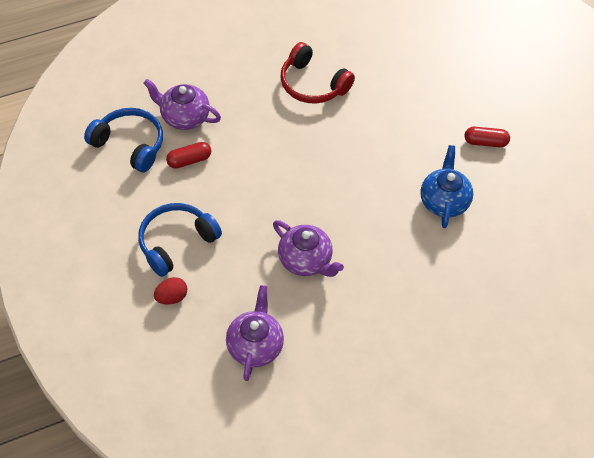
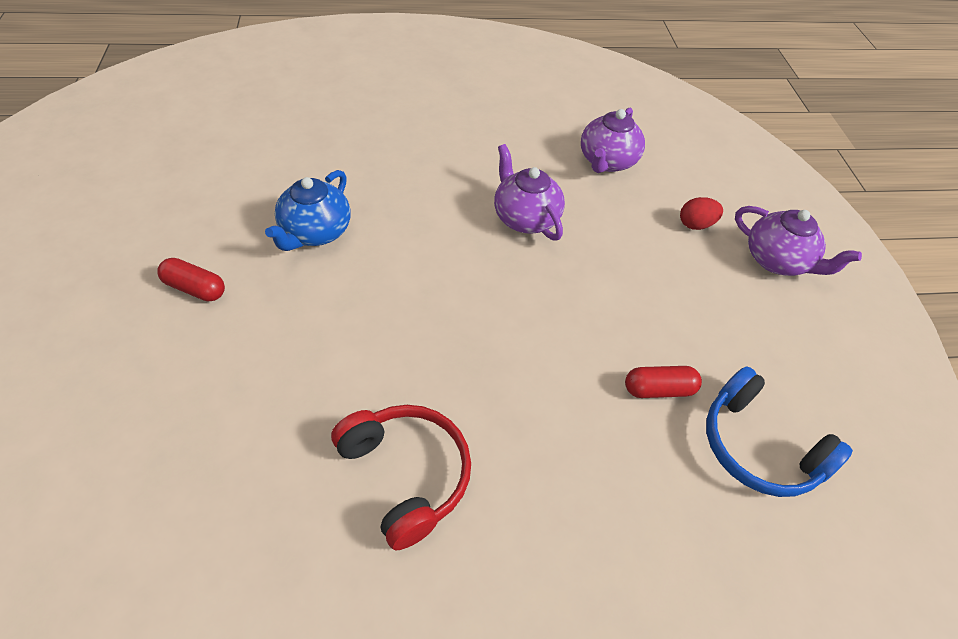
camera: 165 degrees left, 5 degrees down
blue headphones [138,203,222,277] -> none
purple teapot [143,79,221,130] -> purple teapot moved to [735,206,862,276]

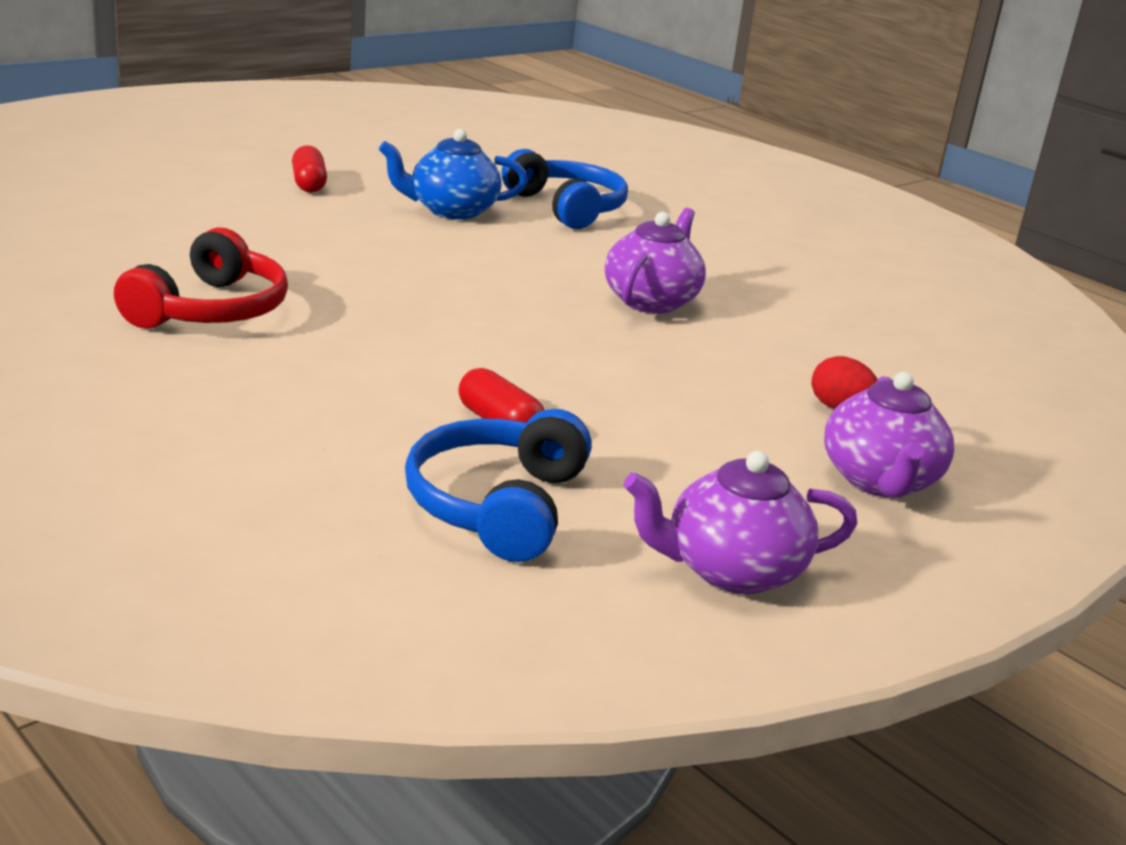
camera: 55 degrees right, 25 degrees down
purple teapot [581,108,645,173] -> purple teapot moved to [624,451,857,594]
none -> blue headphones [501,149,628,229]

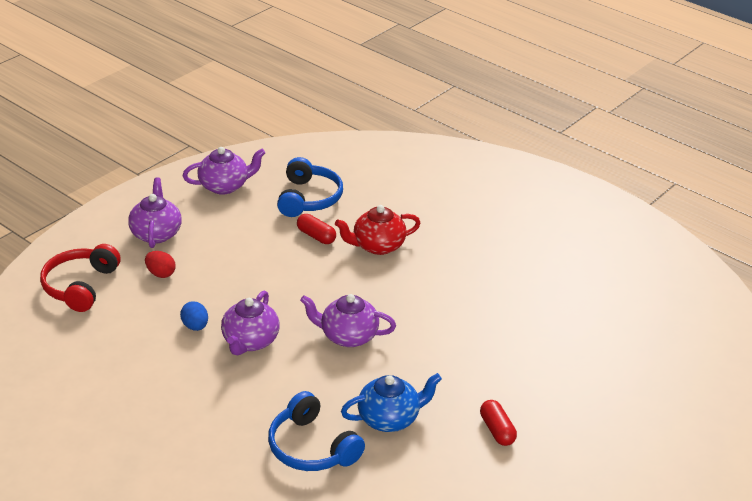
camera: 175 degrees right, 10 degrees up
red headphones [114,227,288,329] -> red headphones moved to [40,244,121,312]
none -> blue egg [180,301,208,331]
none -> purple teapot [300,294,396,347]
none -> red teapot [335,205,420,255]

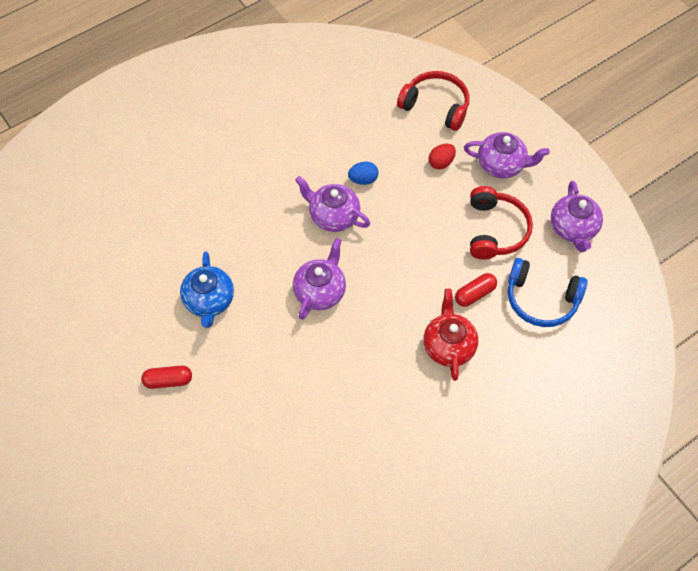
camera: 105 degrees right, 25 degrees up
blue headphones [268,391,365,471] -> none
none -> red headphones [470,186,533,259]

